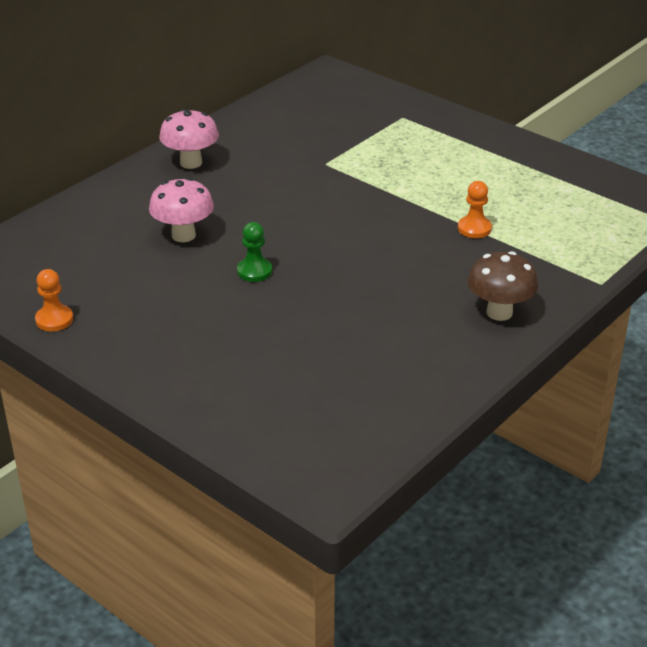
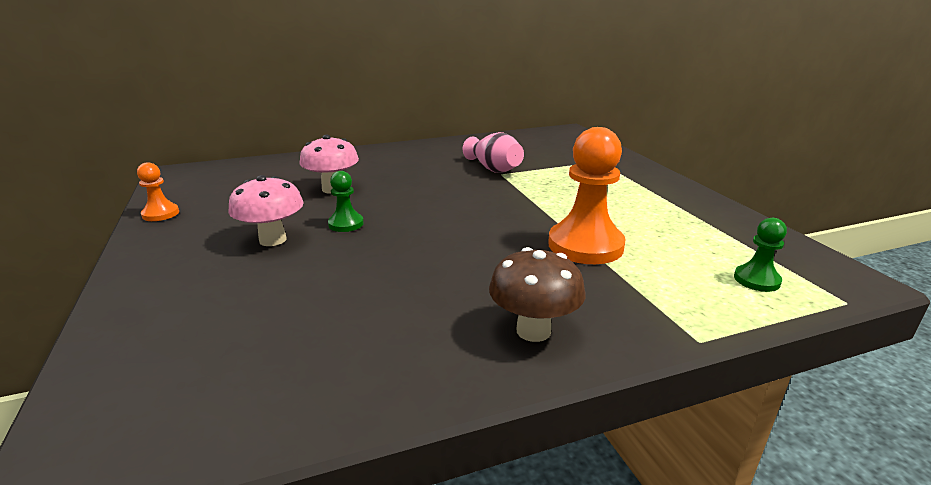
camera: 30 degrees right, 10 degrees down
pink mushroom [159,109,219,169] -> pink mushroom moved to [228,175,304,246]
orange pawn [458,181,492,238] -> orange pawn [548,127,626,264], size x1.98
none -> pink vase [463,132,524,173]
none -> green pawn [734,218,787,292]

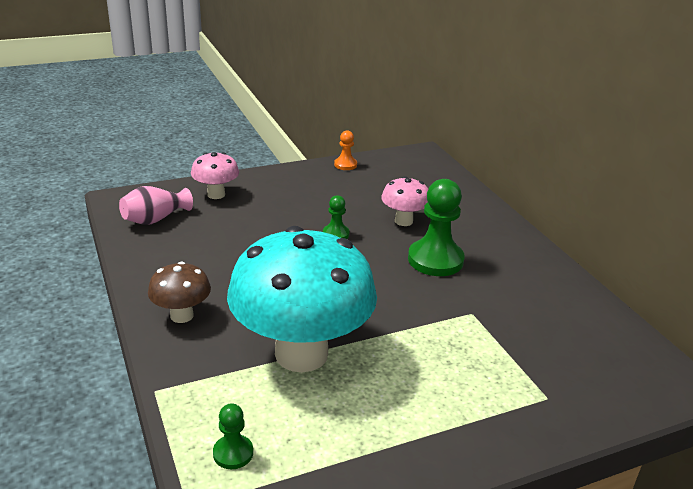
camera: 85 degrees right, 5 degrees up
pink mushroom [228,175,304,246] -> pink mushroom moved to [191,152,239,199]
pink vase [463,132,524,173] -> pink vase moved to [119,186,193,224]
orange pawn [548,127,626,264] -> turquoise mushroom [227,226,377,372]
none -> green pawn [408,179,465,276]

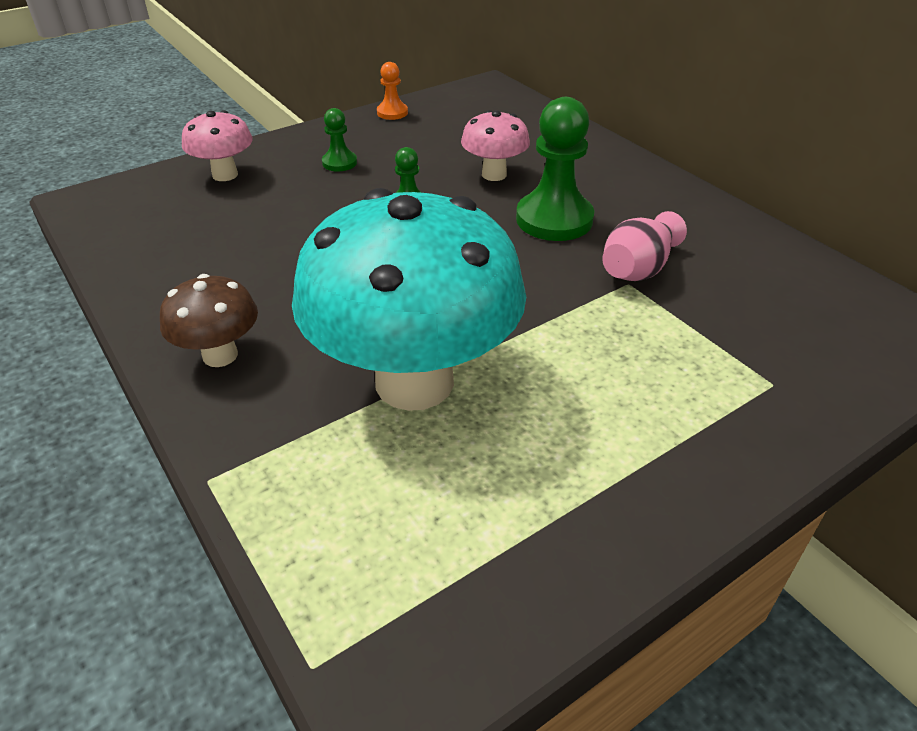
camera: 10 degrees left, 10 degrees up
pink vase [119,186,193,224] -> pink vase moved to [602,211,687,281]
green pawn [213,403,253,469] -> green pawn moved to [322,108,357,172]

